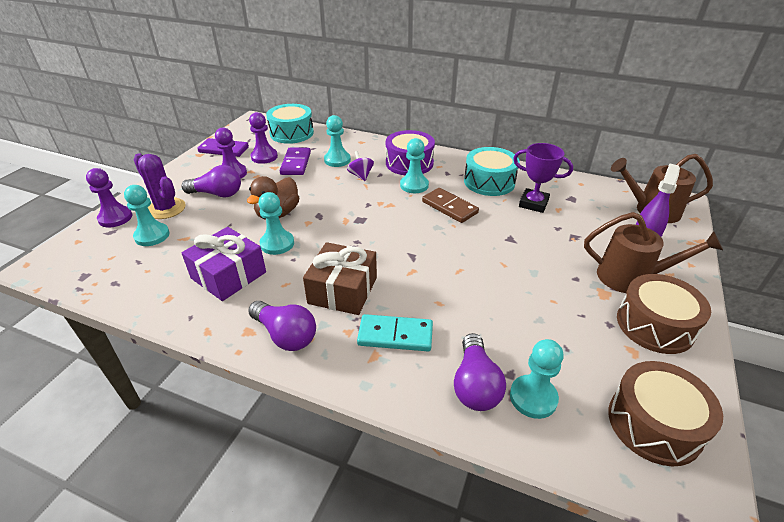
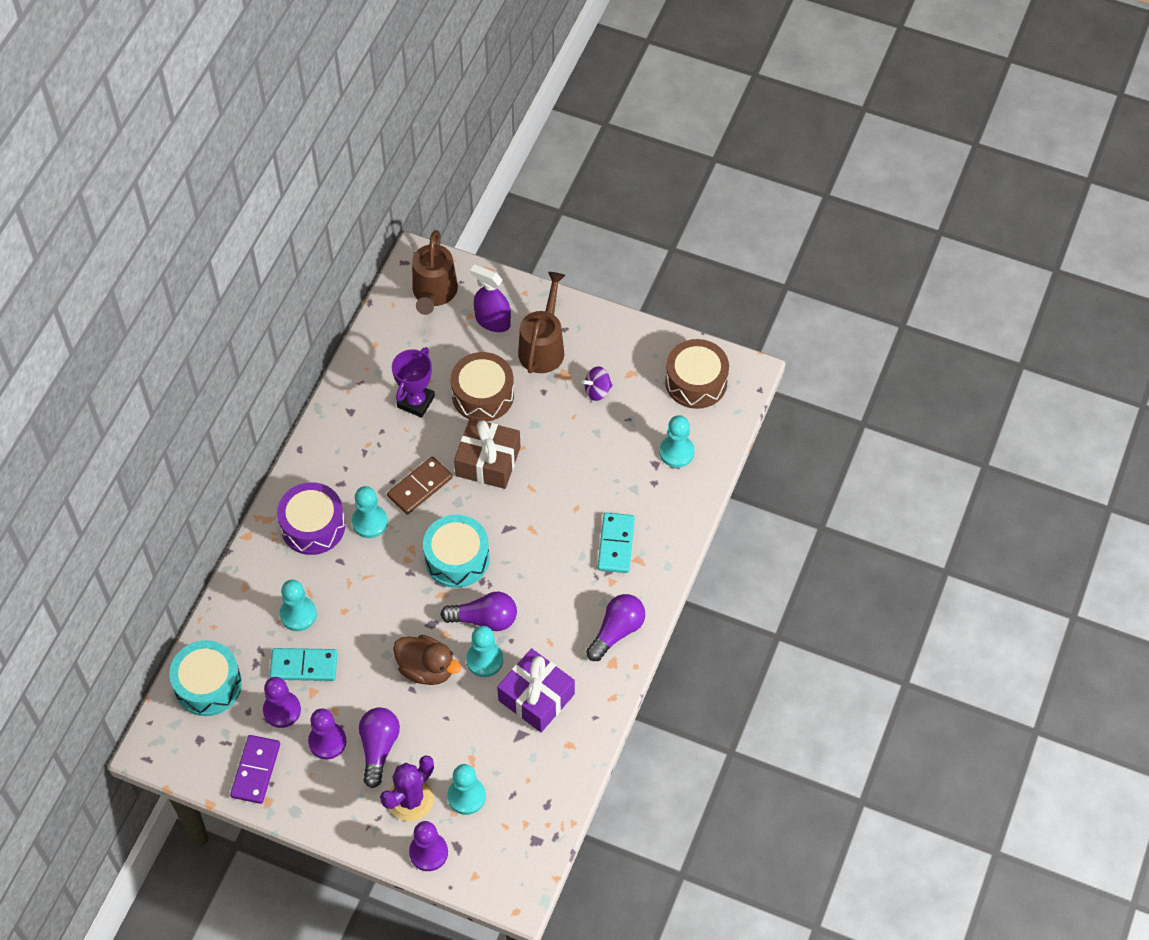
camera: 90 degrees left, 20 degrees up
purple domino [280,148,311,175] -> turquoise domino [270,648,338,681]
brown gift [303,242,377,315] -> brown gift moved to [454,418,521,489]
purple spinning top [347,151,374,181] -> purple spinning top moved to [582,366,613,401]
purple light bulb [454,333,506,411] -> purple light bulb moved to [440,592,517,631]
turquoise drum [464,147,520,196] -> turquoise drum moved to [423,515,490,588]
brown drum [617,274,711,354] -> brown drum moved to [451,352,514,422]

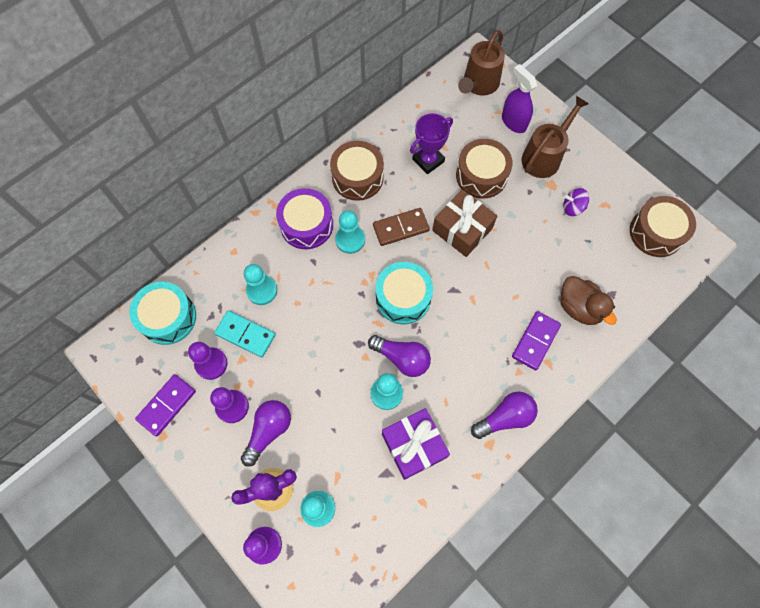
camera: 25 degrees right, 10 degrees up
brown duck [393,635,461,685] -> brown duck moved to [560,276,617,325]
turquoise domino [598,513,635,573] -> purple domino [512,311,561,370]
turquoise pawn [659,415,695,468] -> none
none -> brown drum [330,141,384,201]

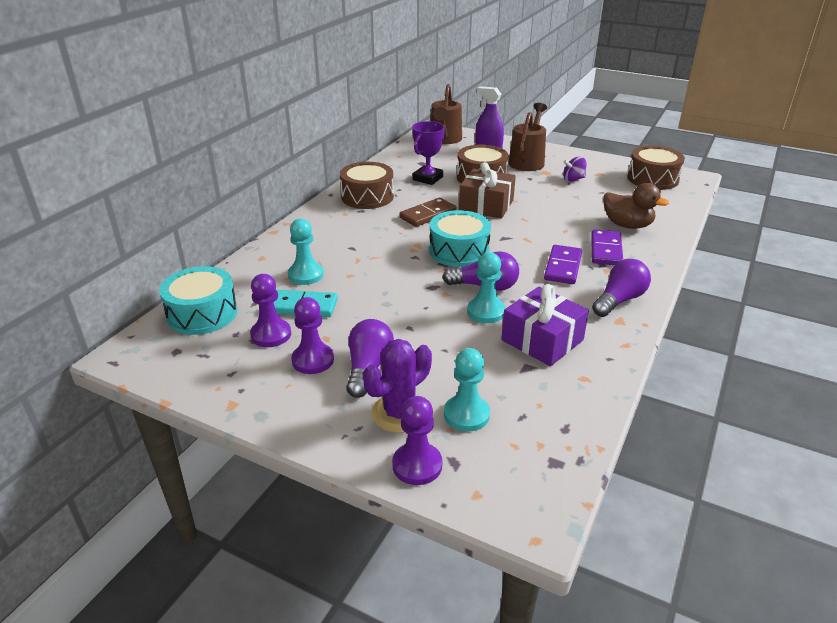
camera: 20 degrees left, 35 degrees down
purple domino [135,374,196,437] -> purple domino moved to [544,245,582,284]
purple drum [276,188,333,249] -> none
turquoise pawn [335,210,365,254] -> none

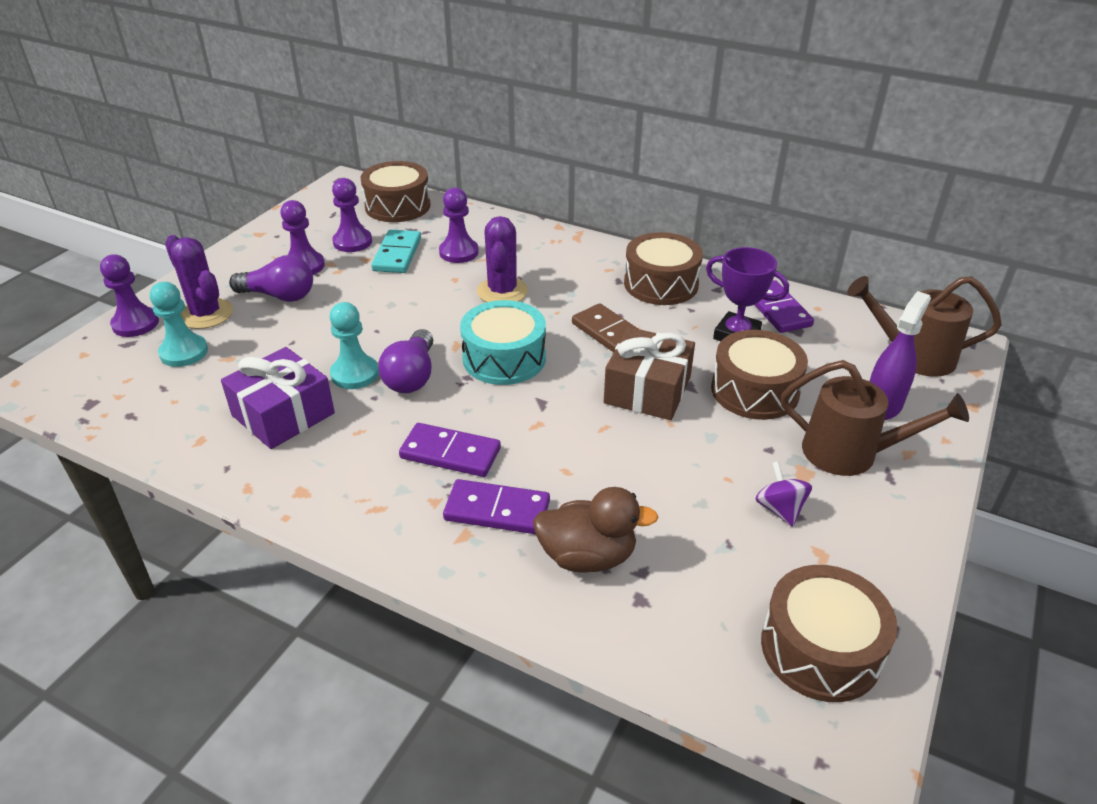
camera: 90 degrees right, 5 degrees up
turquoise drum [159,266,238,335] -> brown drum [361,161,431,222]
turquoise pawn [288,219,324,285] -> purple pawn [439,188,479,263]
purple light bulb [592,259,651,317] -> none
brown duck [603,183,669,229] -> brown duck turned 120 degrees counterclockwise [533,487,658,573]
none -> purple cactus [477,216,528,302]
none -> purple domino [755,280,814,333]

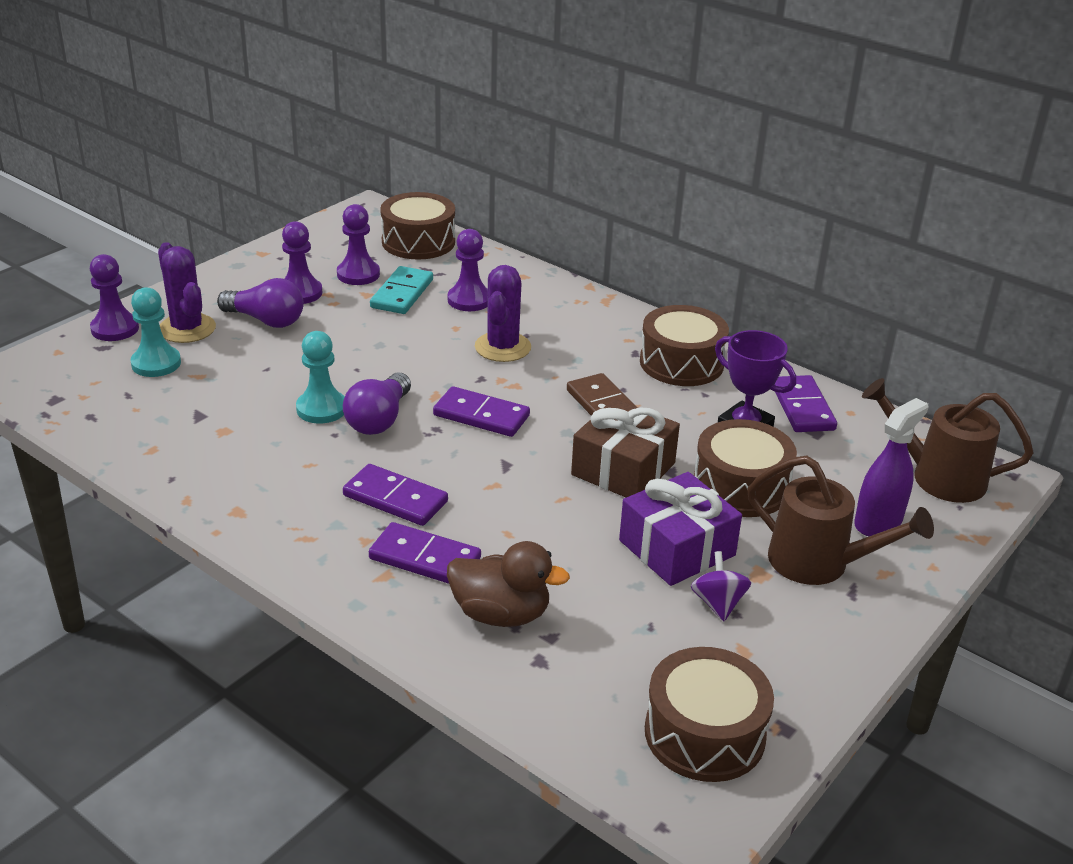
camera: 10 degrees right, 5 degrees down
purple gift [221,347,335,449] -> purple gift moved to [619,472,742,586]
turquoise drum [460,300,546,385] -> purple domino [433,386,530,437]

